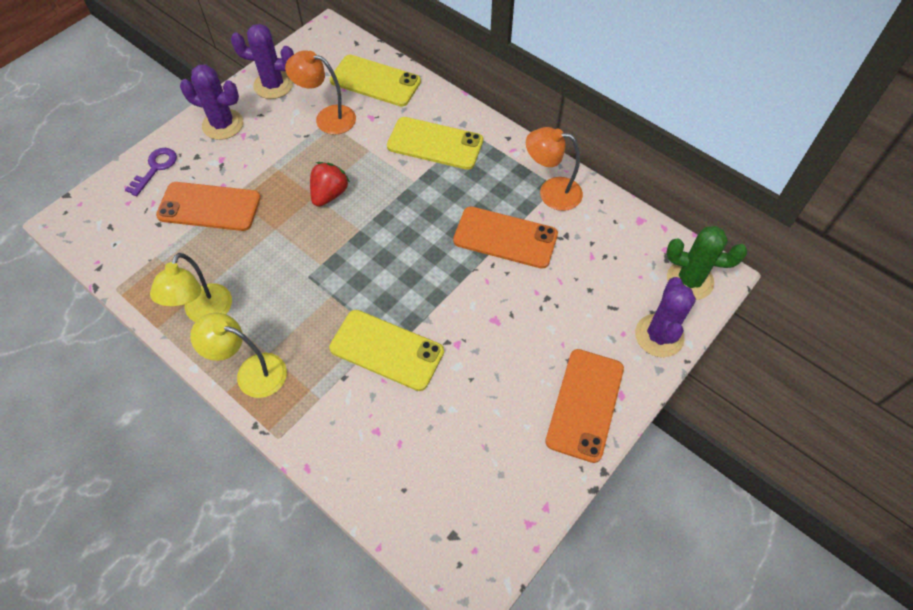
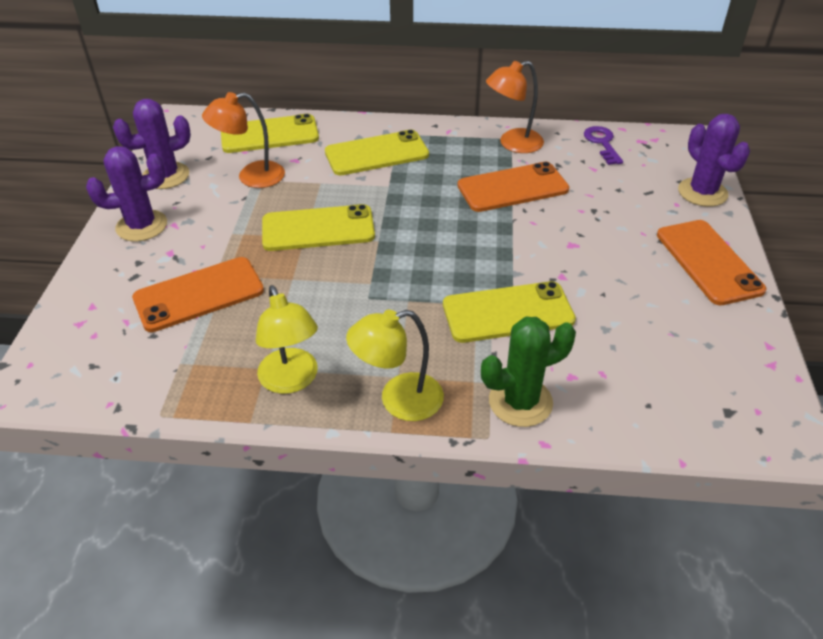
camera: 35 degrees left, 15 degrees down
purple key [125,148,177,196] -> purple key moved to [584,126,623,165]
red strawberry [310,162,350,207] -> yellow phone [262,204,375,251]
green cactus [666,226,747,300] -> green cactus moved to [481,317,576,427]

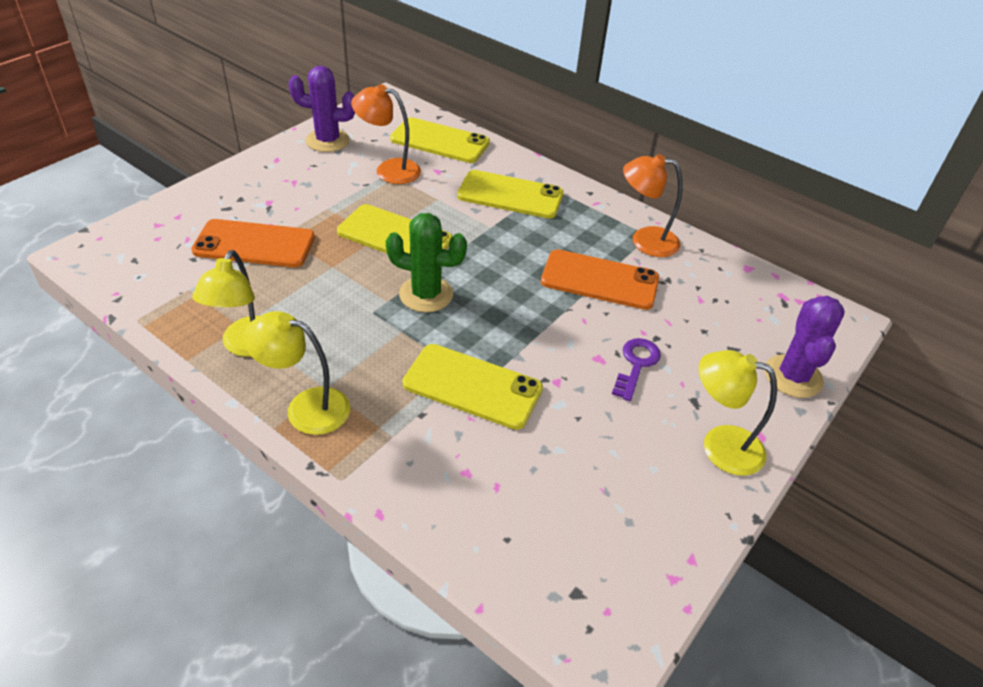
camera: 30 degrees right, 0 degrees up
purple cactus [86,146,167,242] -> none
green cactus [481,317,576,427] -> green cactus moved to [386,213,467,312]
purple key [584,126,623,165] -> purple key moved to [612,338,661,401]
orange phone [657,220,766,305] -> yellow lamp [699,350,777,476]

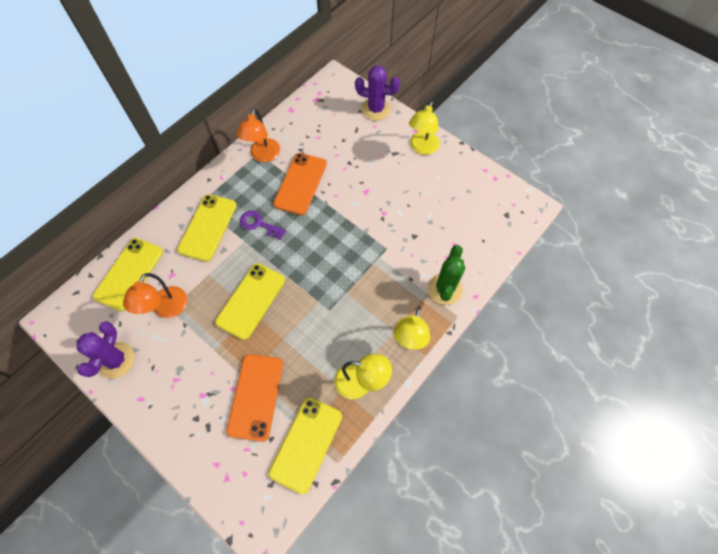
camera: 85 degrees left, 20 degrees up
green cactus [386,213,467,312] -> green cactus moved to [428,245,465,305]
yellow phone [403,344,543,430] -> yellow phone moved to [269,397,342,494]
purple key [612,338,661,401] -> purple key moved to [240,211,286,240]

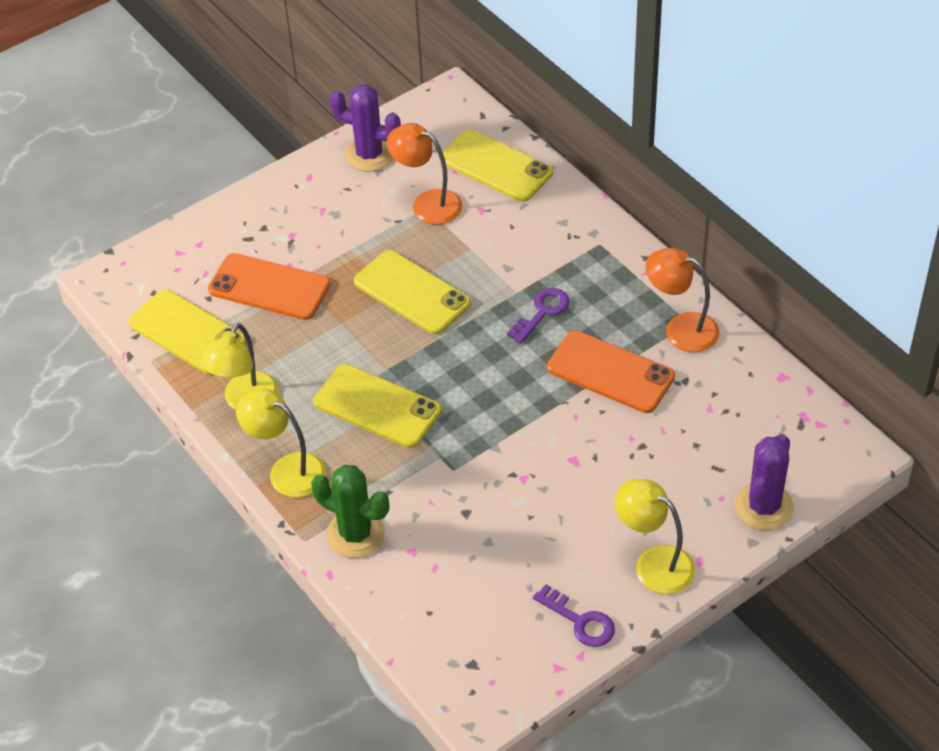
camera: 105 degrees right, 15 degrees down
yellow phone [177,194,237,262] -> yellow phone moved to [313,364,441,448]
none -> purple key [533,584,615,647]

